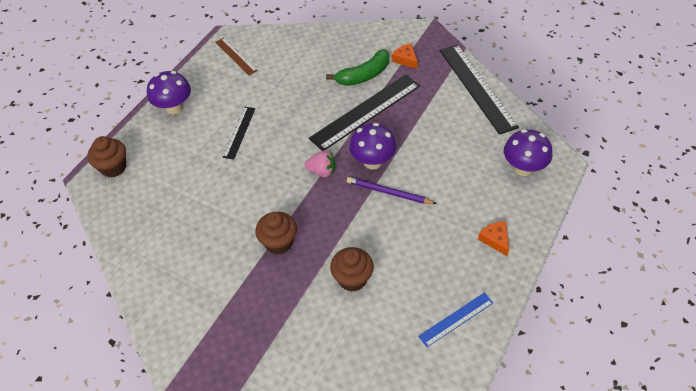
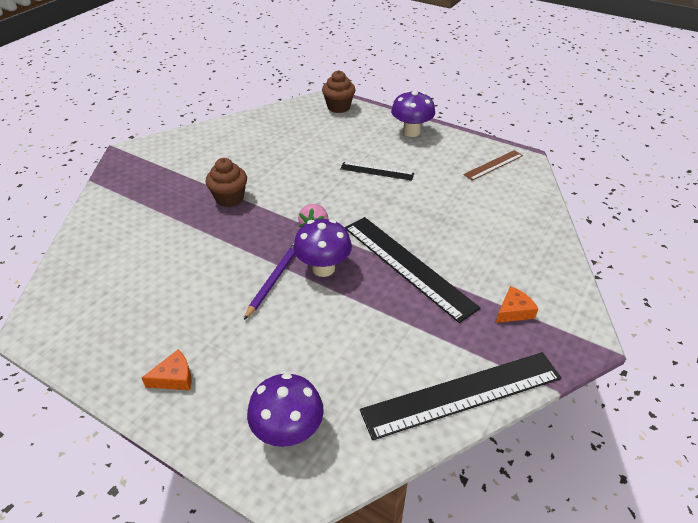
camera: 90 degrees right, 10 degrees down
green banana [326,49,389,86] -> none
brown cupcake [330,247,374,292] -> none
blue ruler [418,293,493,347] -> none

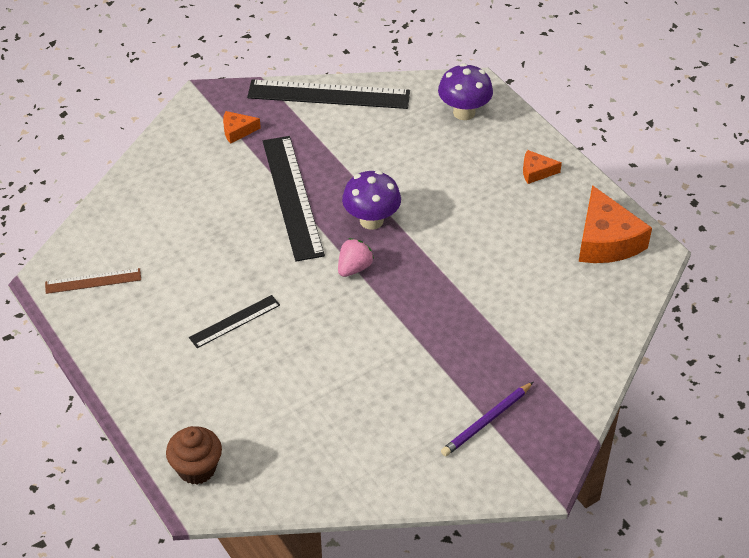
camera: 155 degrees left, 5 degrees up
brown cupcake [205,158,247,207] -> none
purple pencil [244,243,295,320] -> purple pencil moved to [441,382,533,456]
black ruler [340,162,414,181] -> black ruler turned 75 degrees counterclockwise [189,295,280,348]
purple mushroom [391,90,435,137] -> none
none -> orange cheese [579,185,652,263]

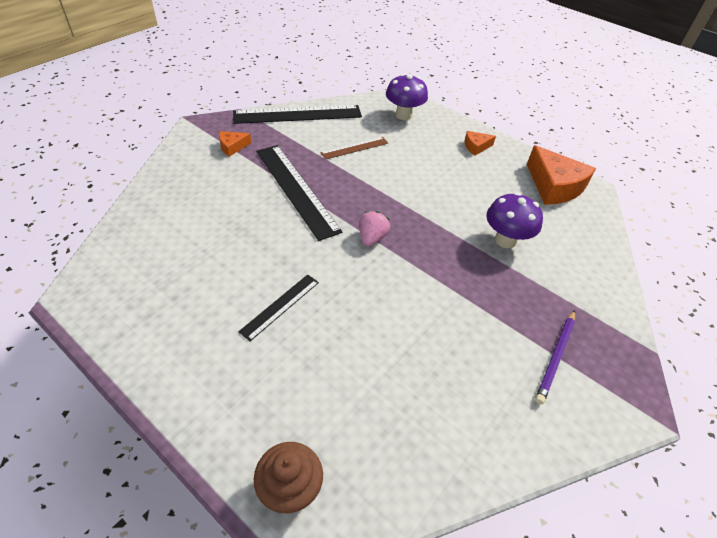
camera: 20 degrees left, 0 degrees up
brown ruler [45,268,141,294] -> brown ruler moved to [320,137,388,160]
purple mushroom [342,170,401,230] -> purple mushroom moved to [486,192,543,248]

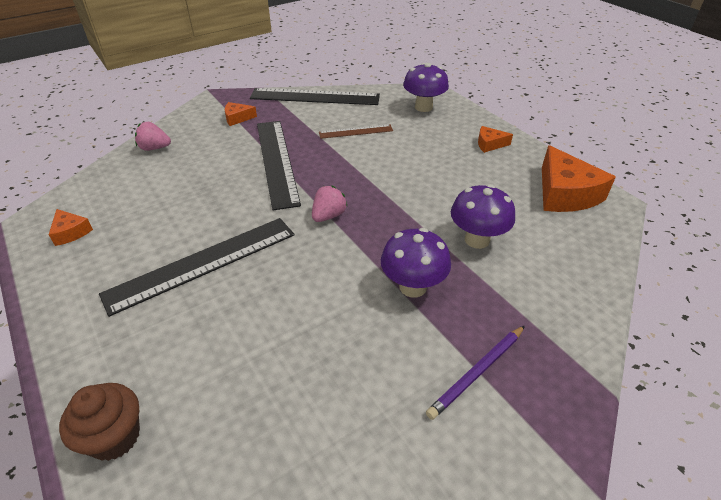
camera: 20 degrees right, 5 degrees down
black ruler [238,274,319,341] -> black ruler [99,218,294,317], size x1.92
none -> orange cheese [49,209,93,246]
none -> pink strawberry [135,122,171,151]
none -> purple mushroom [381,228,451,297]

